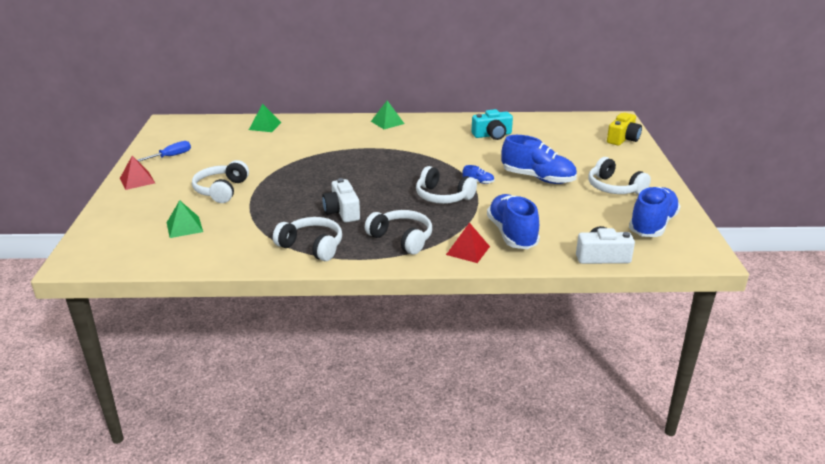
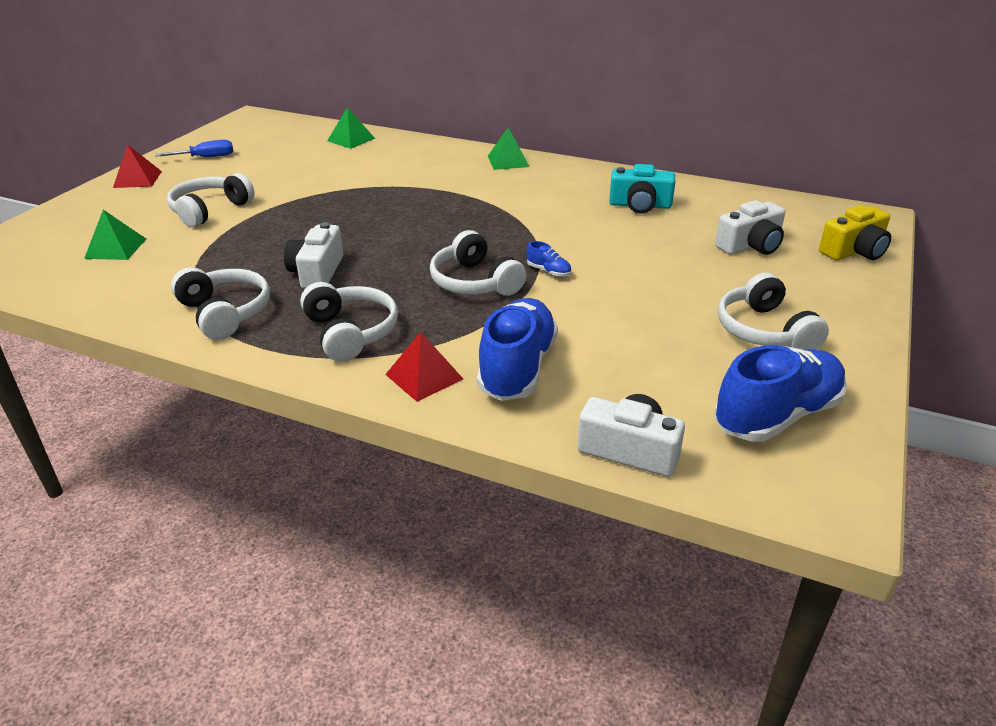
camera: 25 degrees right, 5 degrees up
blue shoe [501,135,577,184] -> none
none -> white camera [715,200,785,255]

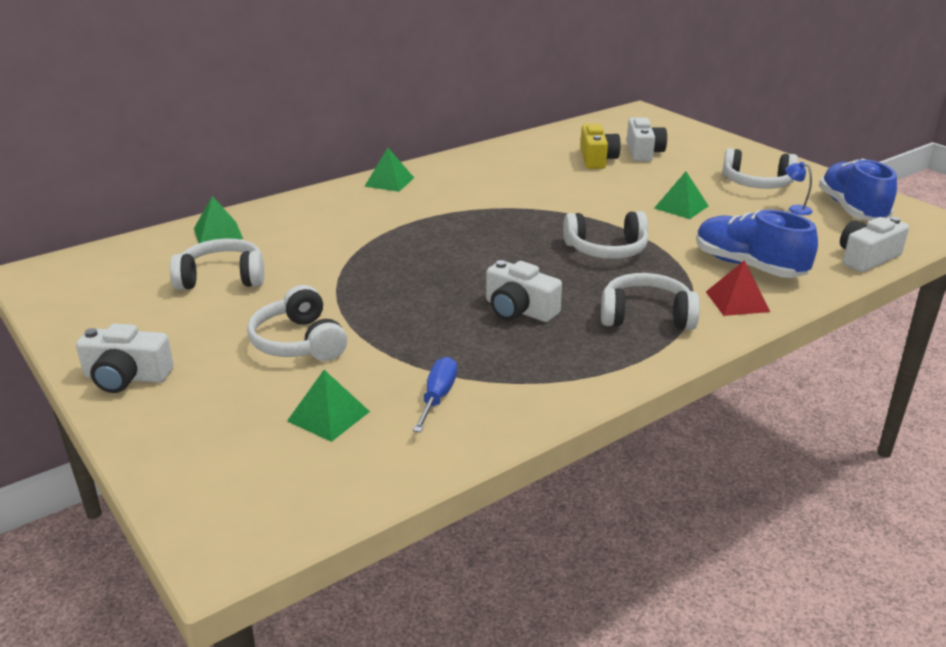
camera: 60 degrees left, 5 degrees down
red pyramid [113,144,162,188] -> white camera [76,324,174,393]
blue screwdriver [156,140,233,157] -> blue screwdriver moved to [413,357,457,432]
white headphones [171,267,270,339] -> white headphones moved to [170,239,264,290]
blue shoe [527,241,571,277] -> none
turquoise camera [609,164,675,214] -> none
yellow camera [819,205,891,260] -> yellow camera moved to [580,124,621,169]
none -> green pyramid [654,172,709,219]
none -> blue lamp [785,162,812,215]

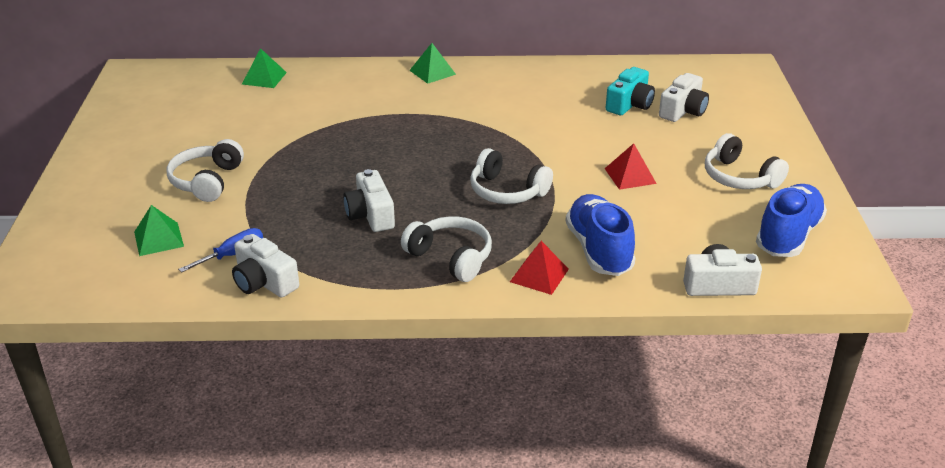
camera: 35 degrees right, 5 degrees up
white camera [76,324,174,393] -> white camera moved to [232,234,299,298]
white headphones [170,239,264,290] -> none
yellow camera [580,124,621,169] -> turquoise camera [606,67,655,115]
green pyramid [654,172,709,219] -> red pyramid [605,143,657,190]
blue lamp [785,162,812,215] -> none

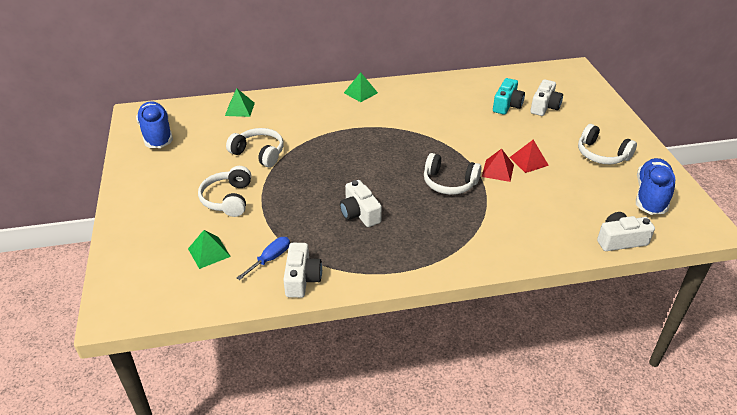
camera: 10 degrees left, 5 degrees up
white camera [232,234,299,298] -> white camera turned 120 degrees counterclockwise [283,243,322,298]
white headphones [401,216,492,282] -> white headphones moved to [226,128,284,167]
red pyramid [510,241,569,295] -> red pyramid moved to [482,149,514,182]
blue shoe [565,194,635,276] -> blue shoe moved to [136,101,173,148]

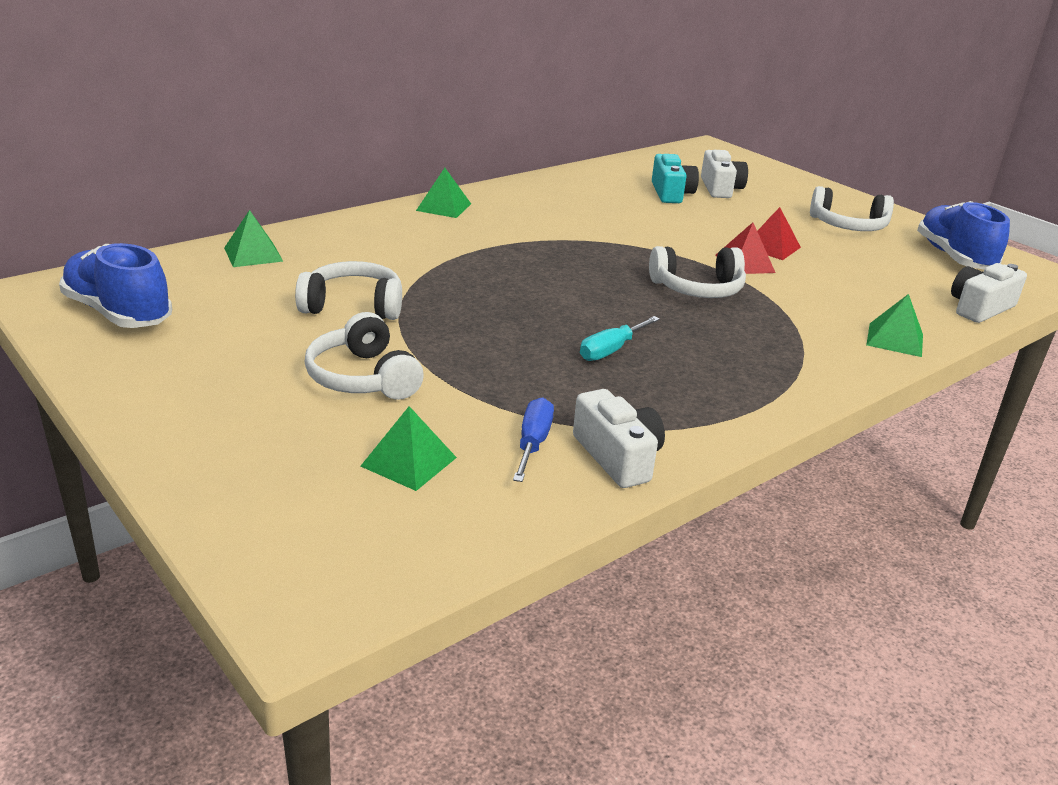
camera: 30 degrees left, 10 degrees down
white camera [340,180,382,227] -> turquoise screwdriver [580,316,660,361]
none -> green pyramid [866,294,923,357]

